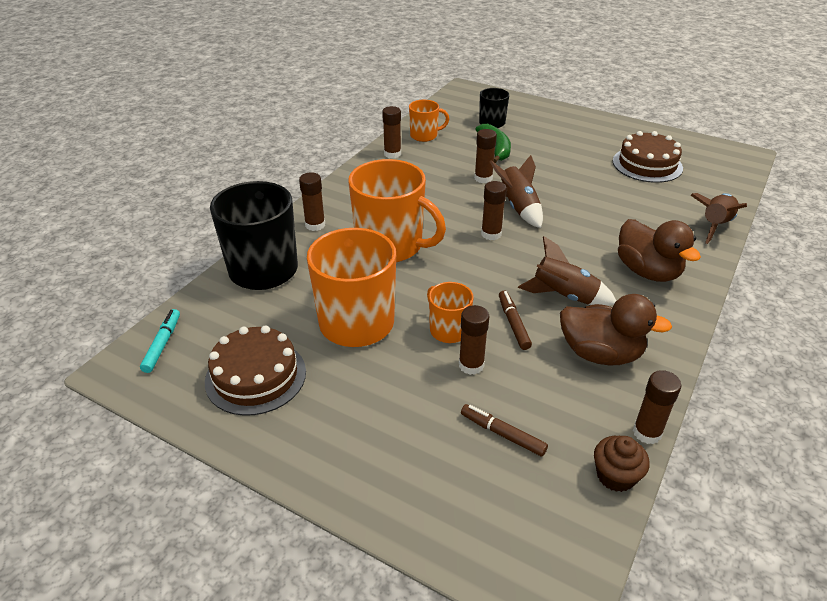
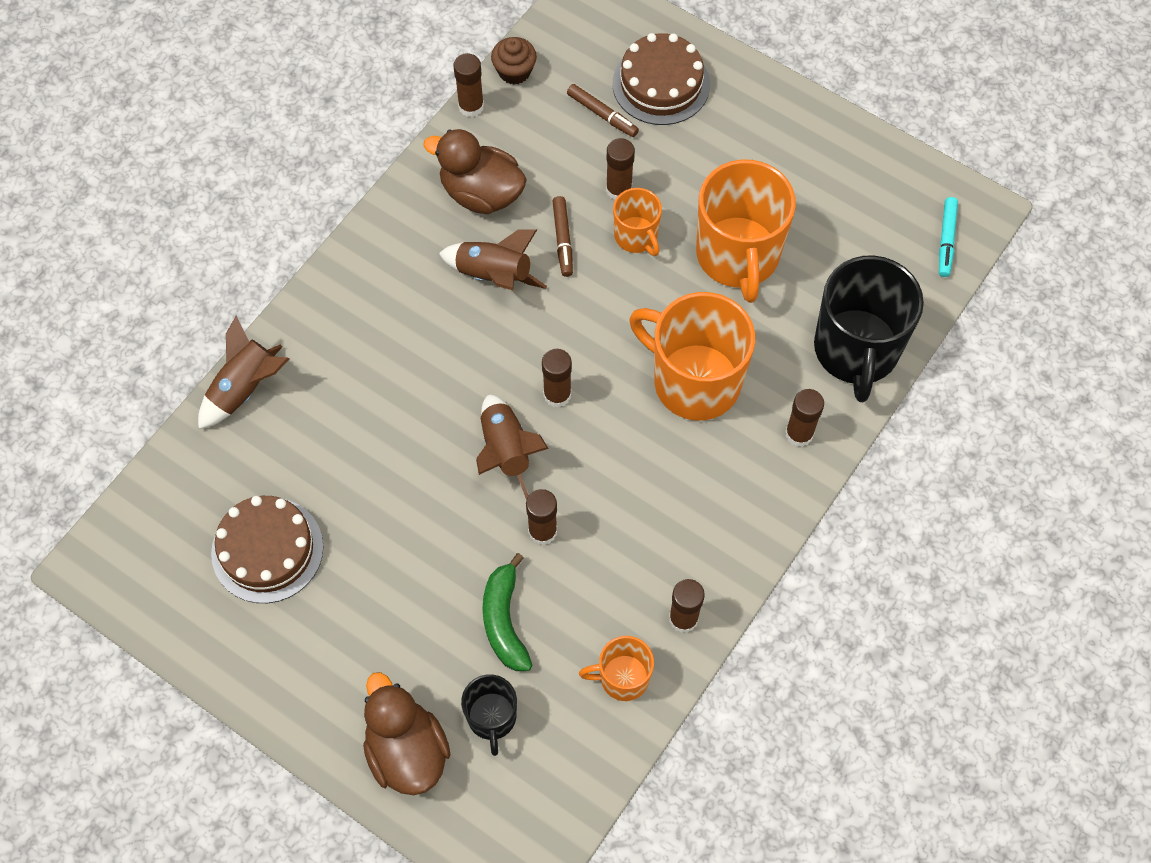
camera: 175 degrees left, 25 degrees up
brown cake [205,325,306,416] -> brown cake moved to [613,33,710,125]
brown duck [618,219,701,282] -> brown duck moved to [363,672,451,795]

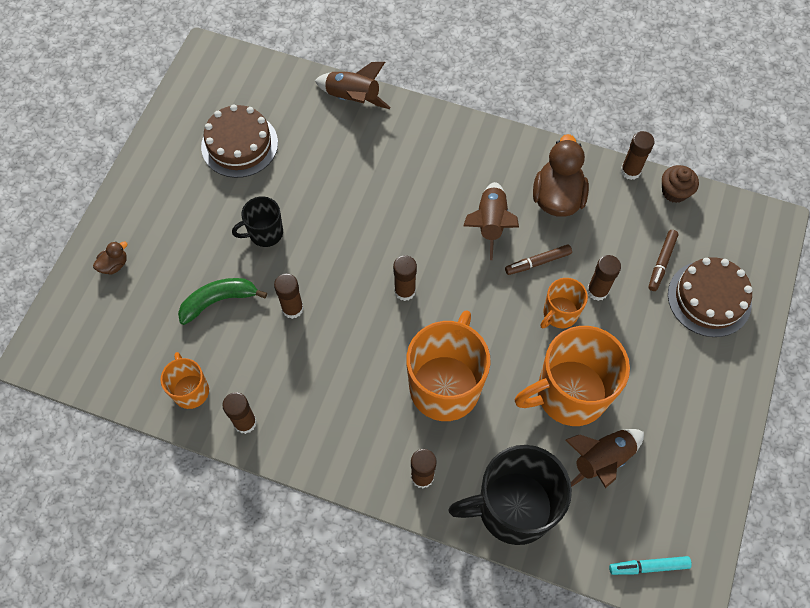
camera: 75 degrees right, 0 degrees up
brown duck [363,672,451,795] -> brown duck [93,241,128,275], size x0.46
black mug [461,674,517,756] -> black mug moved to [232,196,283,247]
brown rocket [476,394,549,500] -> brown rocket moved to [565,429,644,488]

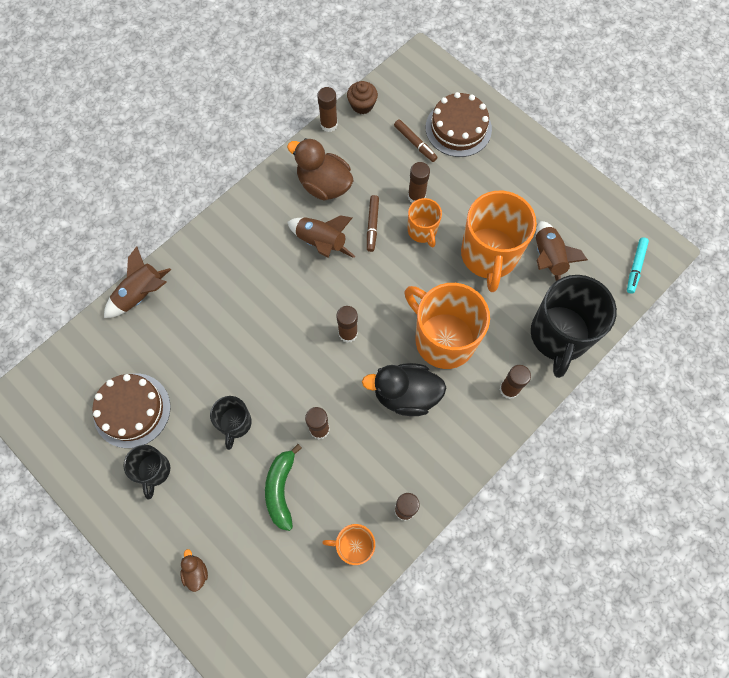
camera: 65 degrees left, 5 degrees up
none -> black mug [123,445,170,499]
none -> black duck [362,363,446,416]

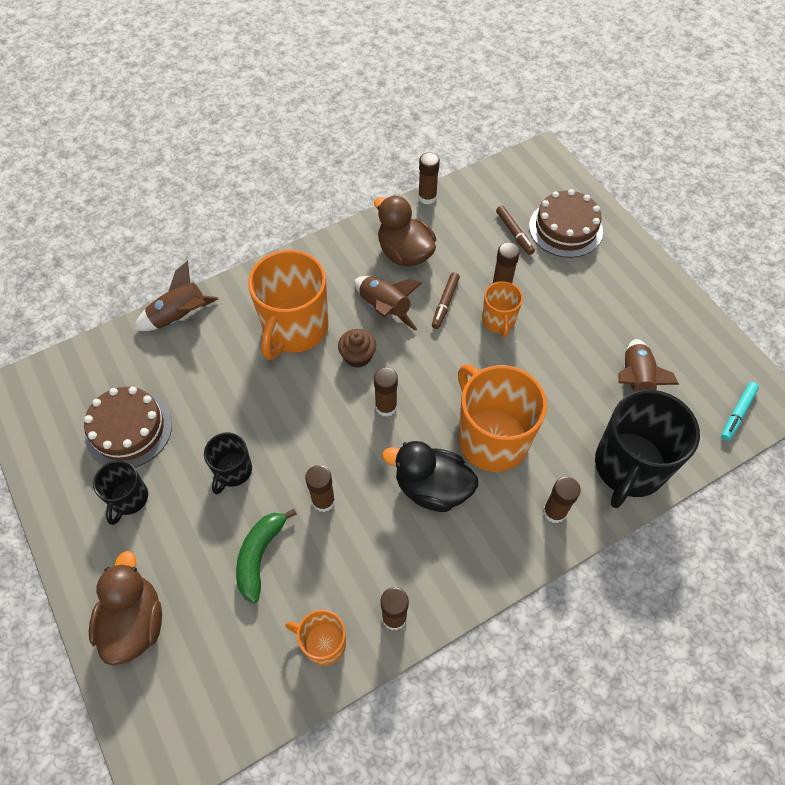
camera: 15 degrees right, 10 degrees down
brown duck [180,549,208,592] -> brown duck [89,551,162,666], size x2.16
brown cupcake [347,81,378,114] -> brown cupcake moved to [338,329,376,368]
orange mug [461,191,537,292] -> orange mug moved to [248,250,329,360]

